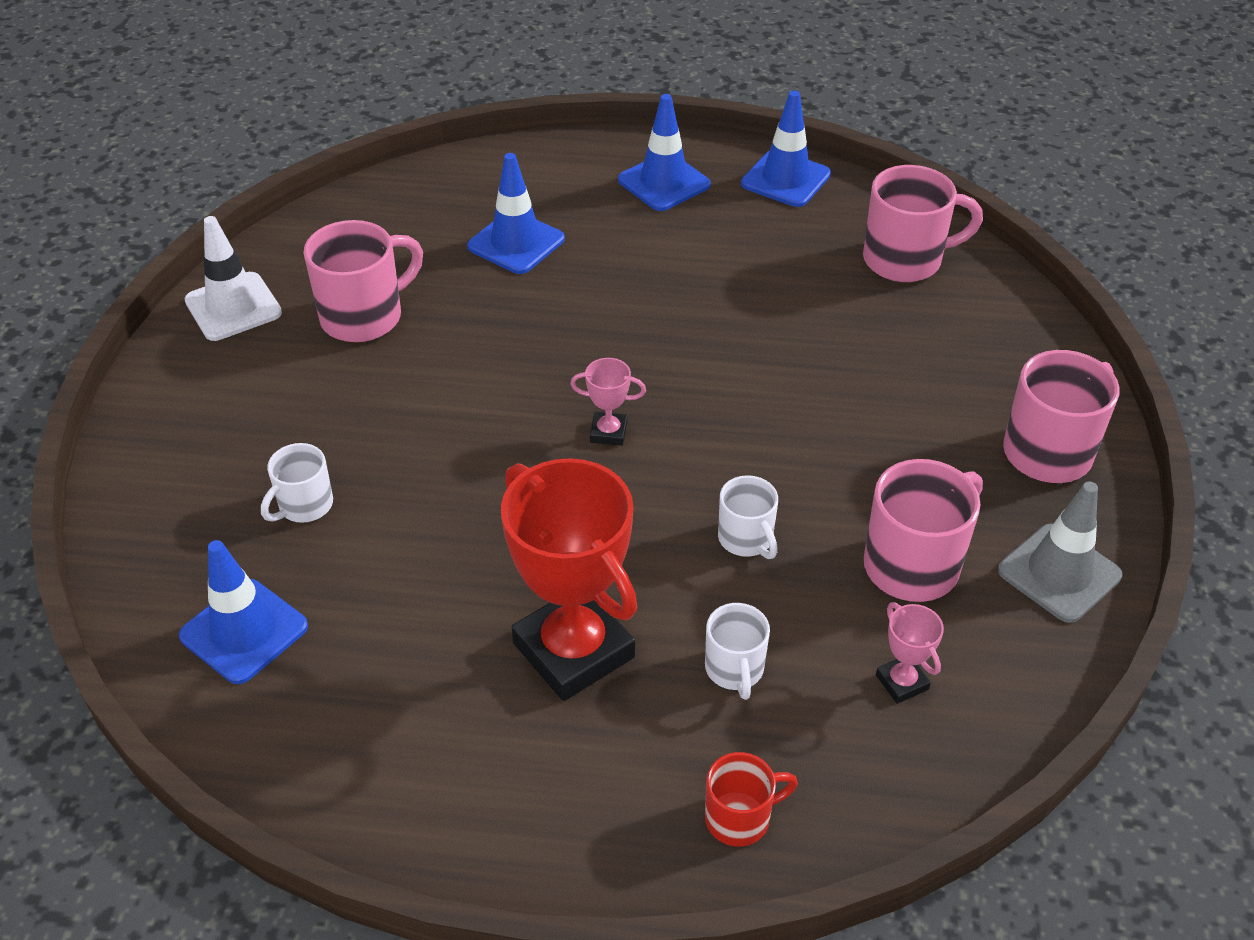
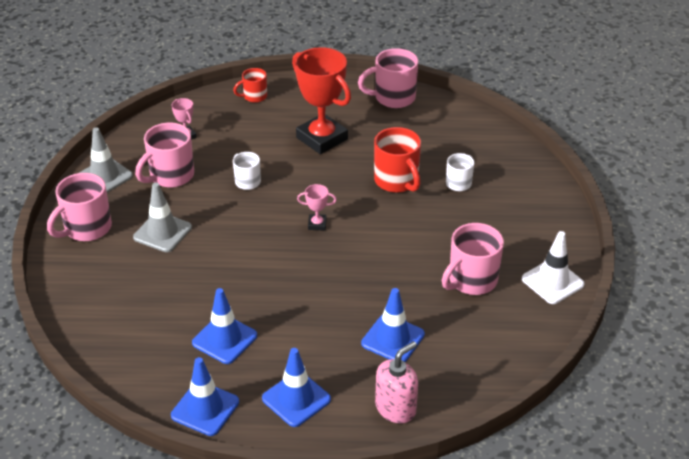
camera: 175 degrees right, 5 degrees down
blue traffic cone [179,540,308,684] -> blue traffic cone moved to [192,288,257,364]
white mug [705,603,770,700] -> none
pink mug [863,165,983,282] -> pink mug moved to [358,48,418,108]
none -> grey traffic cone [133,182,192,252]
none -> red mug [374,127,421,193]
none -> pink soap dispenser [375,341,418,424]

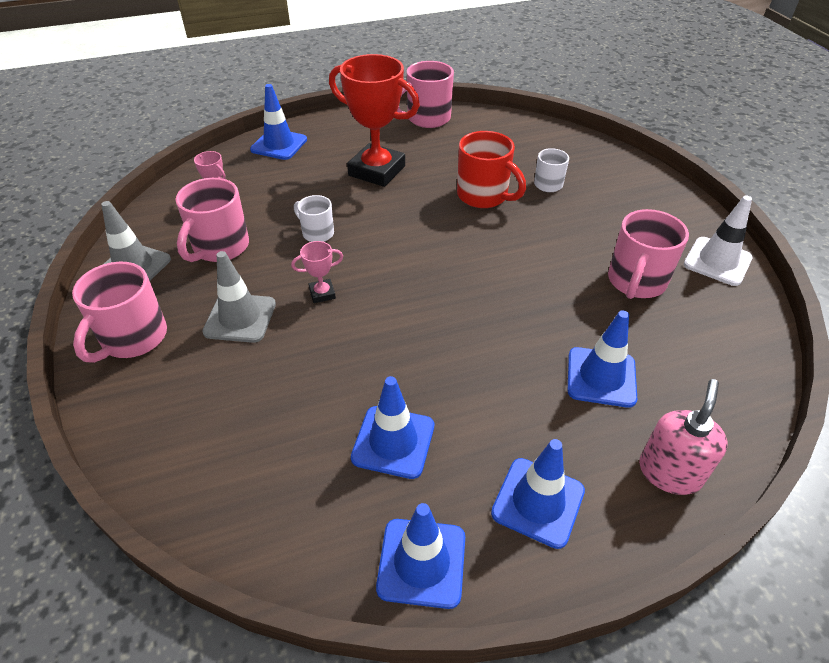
camera: 20 degrees left, 5 degrees up
red mug [233,68,267,103] -> blue traffic cone [250,84,307,160]
pink trophy [297,184,337,231] -> pink trophy moved to [291,241,343,303]

